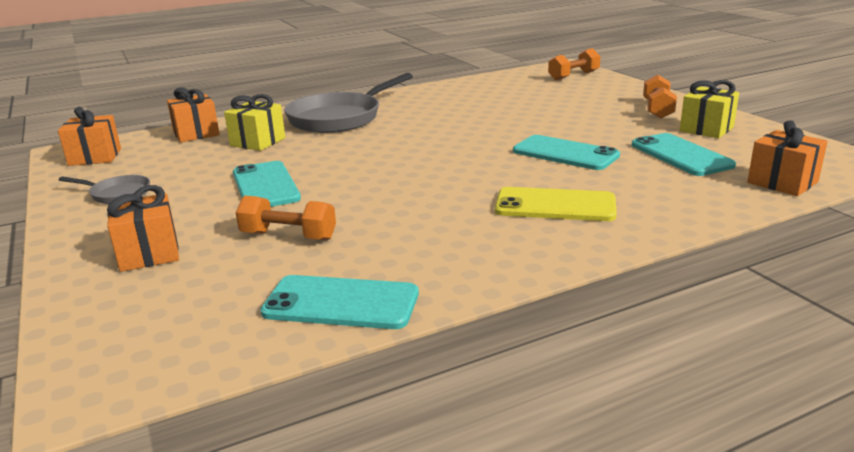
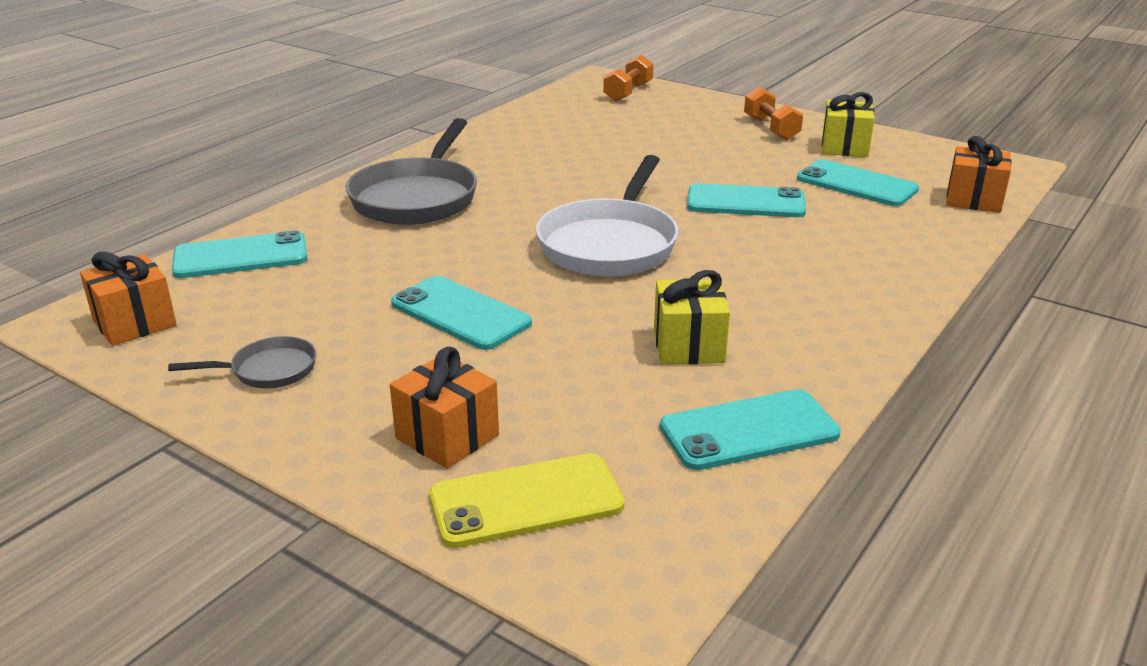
camera: 30 degrees left, 5 degrees up
orange gift [167,87,220,142] -> turquoise phone [172,230,307,278]
yellow gift [224,94,285,151] -> yellow gift moved to [654,270,730,364]
orange dumbbell [236,196,336,241] -> none
yellow phone [495,187,617,221] -> yellow phone moved to [429,453,625,548]
none -> white pan [536,155,679,277]

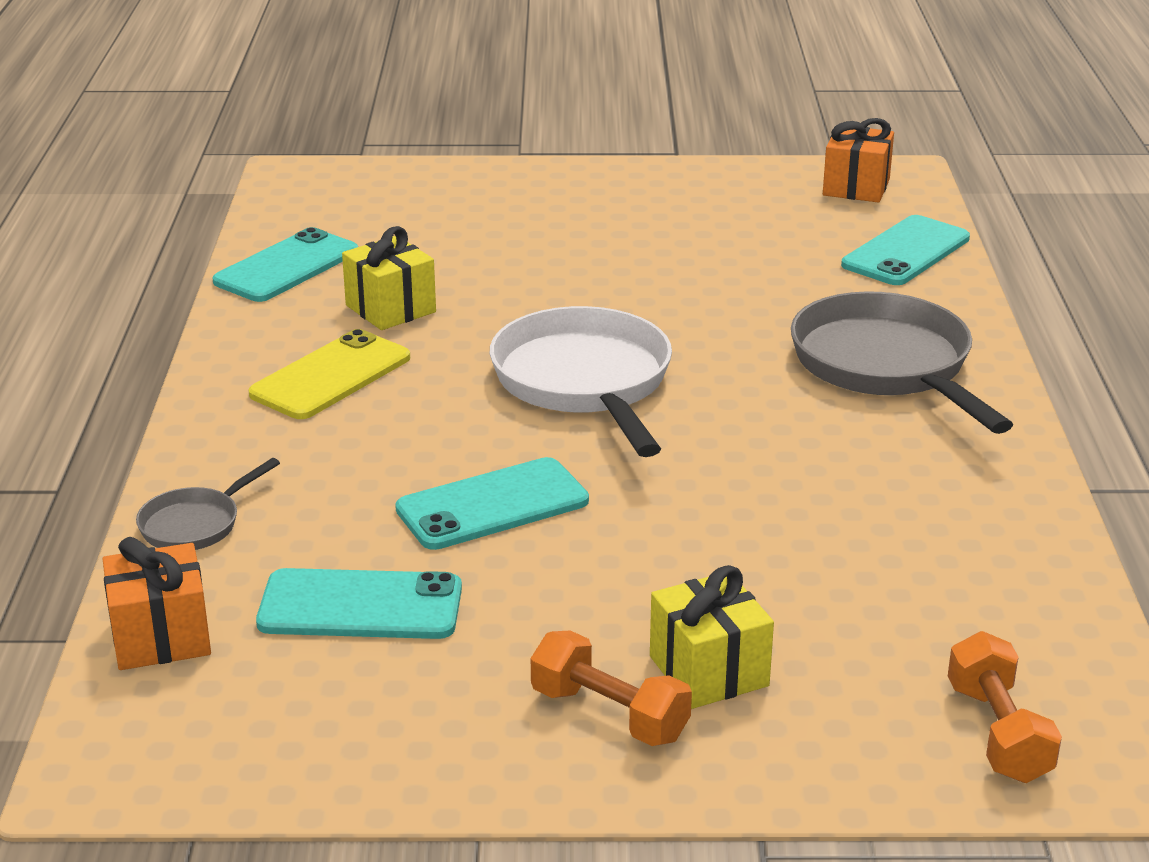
camera: 145 degrees right, 0 degrees up
grey pan [168,336,316,388] -> grey pan moved to [136,458,280,550]
orange gift [390,347,499,469] -> none
turquoise phone [391,276,532,350] -> none
yellow phone [429,453,625,548] -> yellow phone moved to [248,329,410,419]
yellow gift [822,92,875,157] -> yellow gift moved to [650,565,774,709]

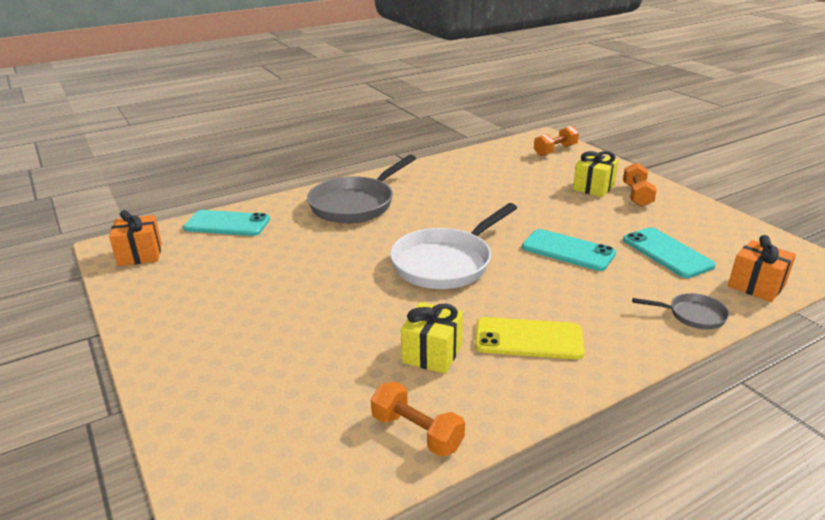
camera: 120 degrees left, 0 degrees up
turquoise phone [212,227,358,302] -> orange dumbbell [371,381,465,457]

